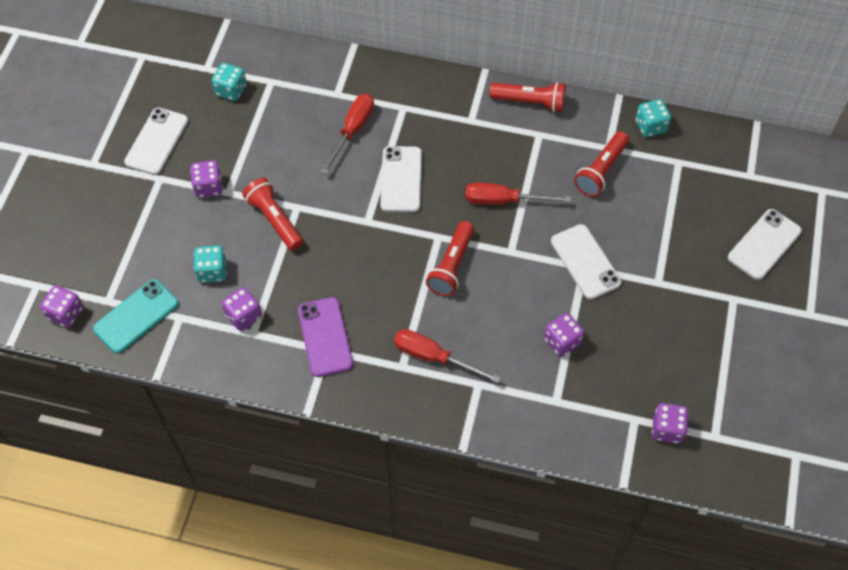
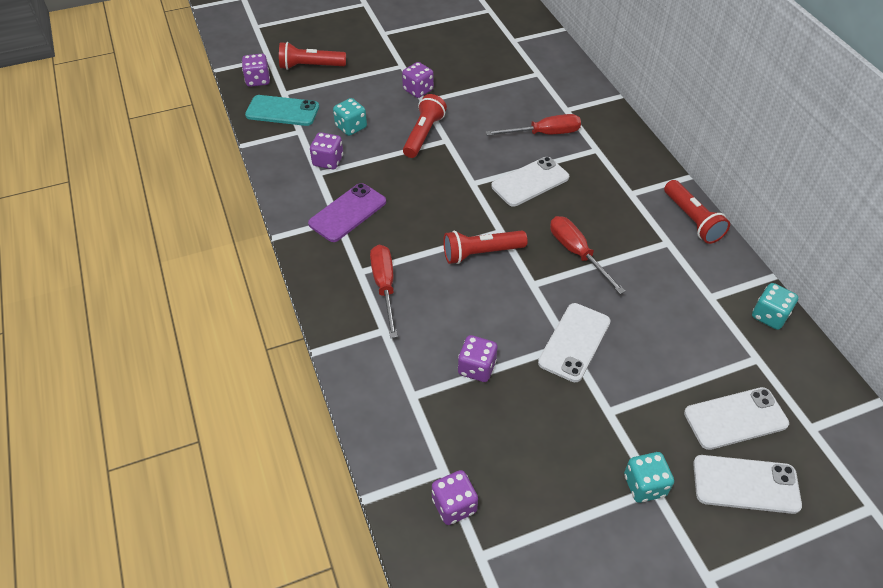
camera: 55 degrees right, 10 degrees down
white phone [124,108,188,175] -> white phone moved to [684,387,789,450]
turquoise dice [212,63,247,101] -> turquoise dice moved to [624,452,674,503]
red flashlight [574,131,629,197] -> red flashlight moved to [279,42,346,70]

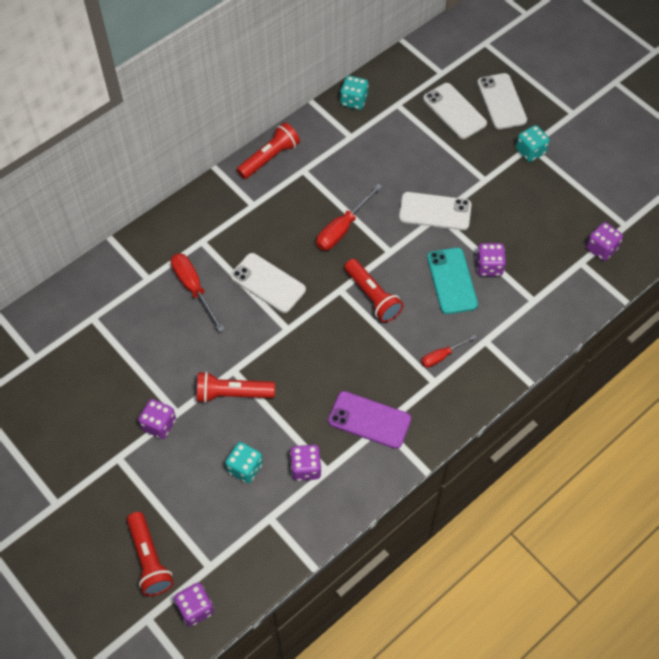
camera: 110 degrees left, 10 degrees up
turquoise phone [245,95,319,126] -> turquoise phone moved to [427,248,478,314]
red screwdriver [370,245,397,338] -> red screwdriver [421,335,477,368], size x0.62

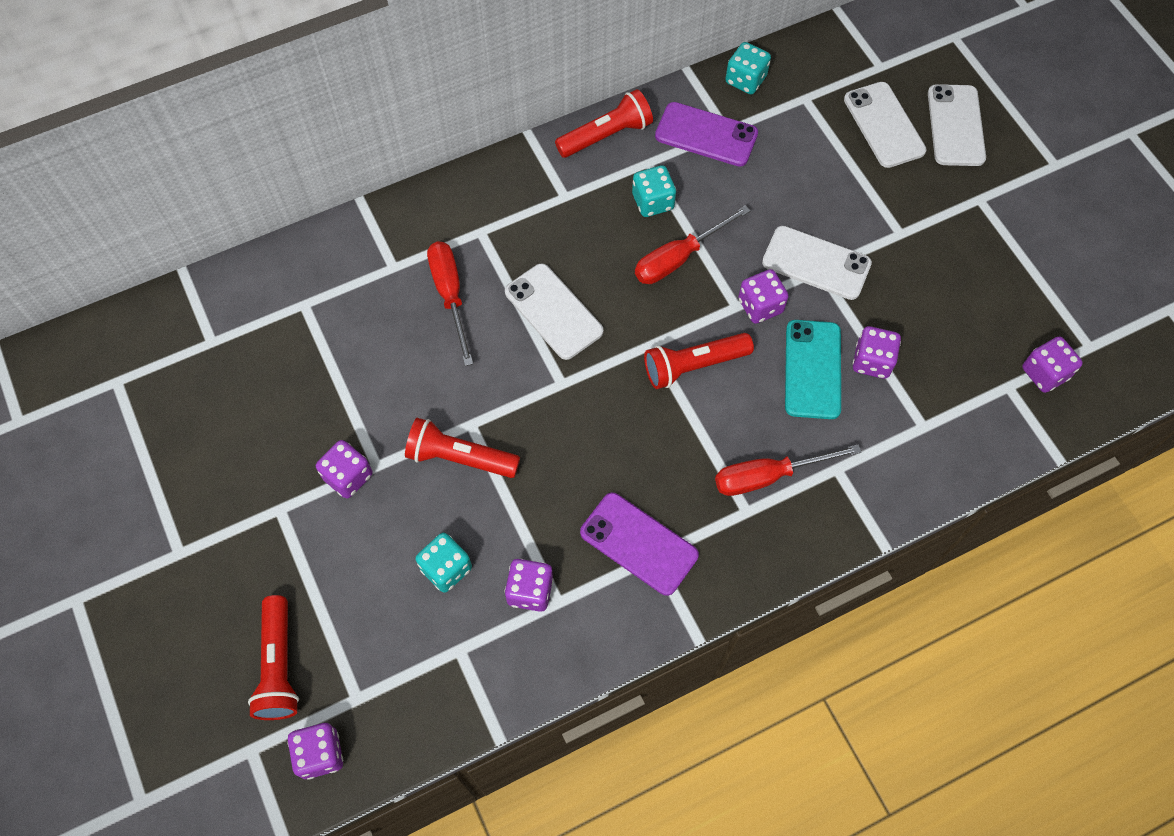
camera: 15 degrees right, 5 degrees up
red flashlight [344,259,404,322] -> red flashlight turned 90 degrees clockwise [644,333,754,389]
red screwdriver [421,335,477,368] -> red screwdriver [715,444,861,496], size x1.62
turquoise dice [516,125,550,162] -> turquoise dice moved to [632,165,676,217]
none -> purple phone [655,102,758,167]
none -> purple dice [738,269,789,324]

